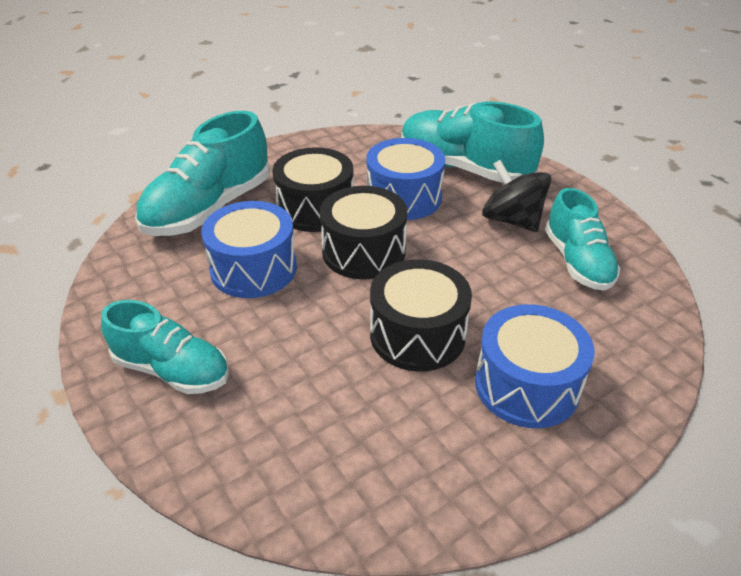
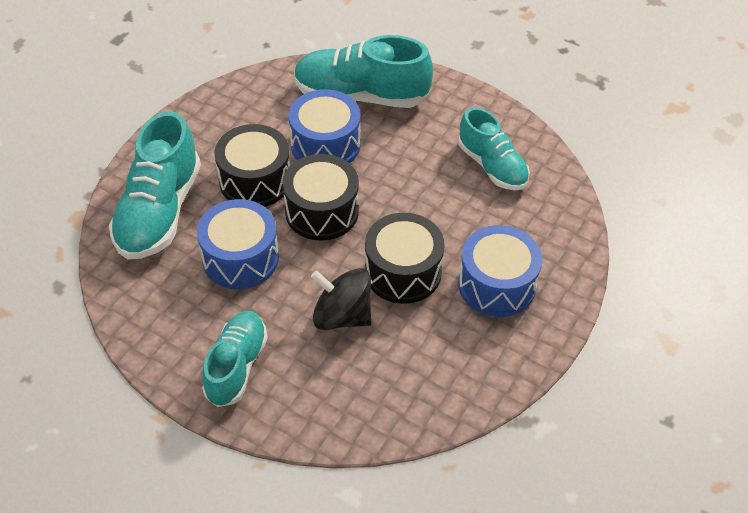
camera: 25 degrees left, 10 degrees up
turquoise shoe [101,300,229,394] -> turquoise shoe turned 75 degrees counterclockwise [202,311,268,407]
black spinning top [482,160,551,232] -> black spinning top moved to [311,268,371,330]

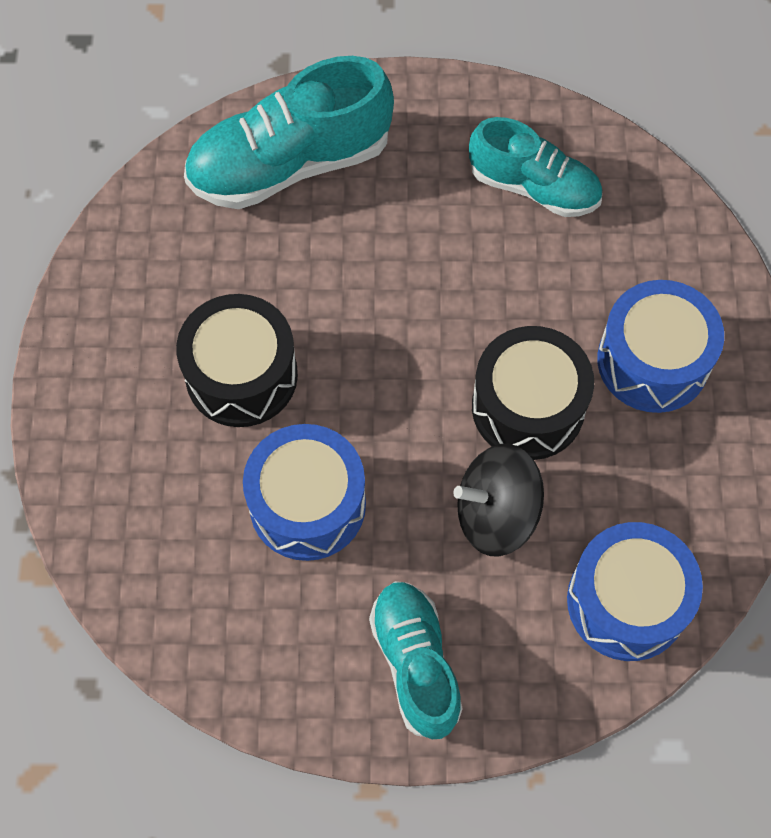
camera: 30 degrees left, 15 degrees up
turquoise shoe [109,111,201,260] -> none
black drum [283,154,359,240] -> none
blue drum [289,89,361,164] -> blue drum moved to [567,522,703,661]

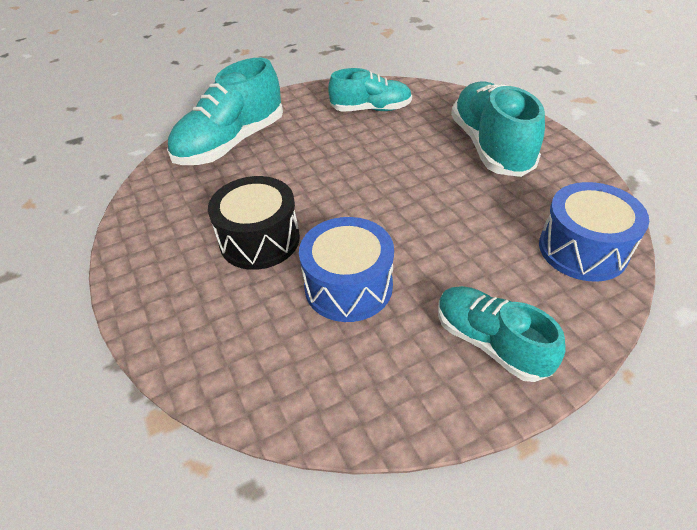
camera: 25 degrees left, 20 degrees down
black spinning top [453,444,544,557] -> none
black drum [472,326,594,460] -> none
blue drum [597,280,724,413] -> turquoise shoe [451,82,545,177]

